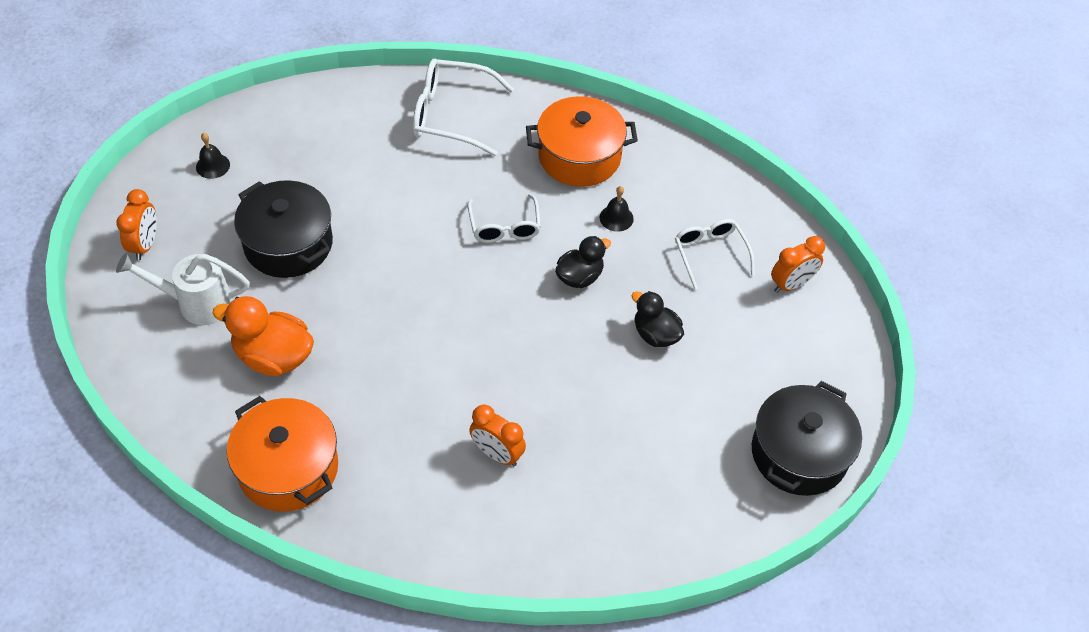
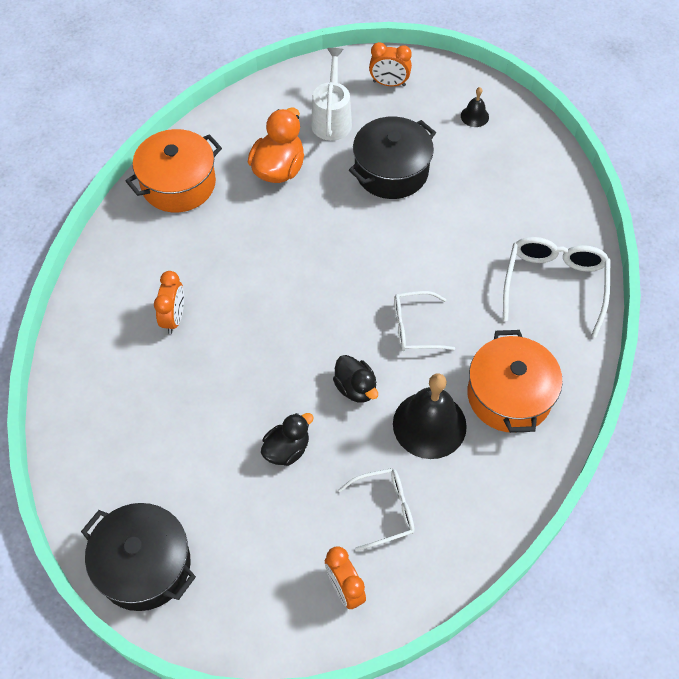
camera: 95 degrees right, 5 degrees up
orange clock [469,405,526,466] -> orange clock turned 150 degrees clockwise [154,271,184,334]
black bell [600,186,634,232] -> black bell [393,373,467,459], size x2.14

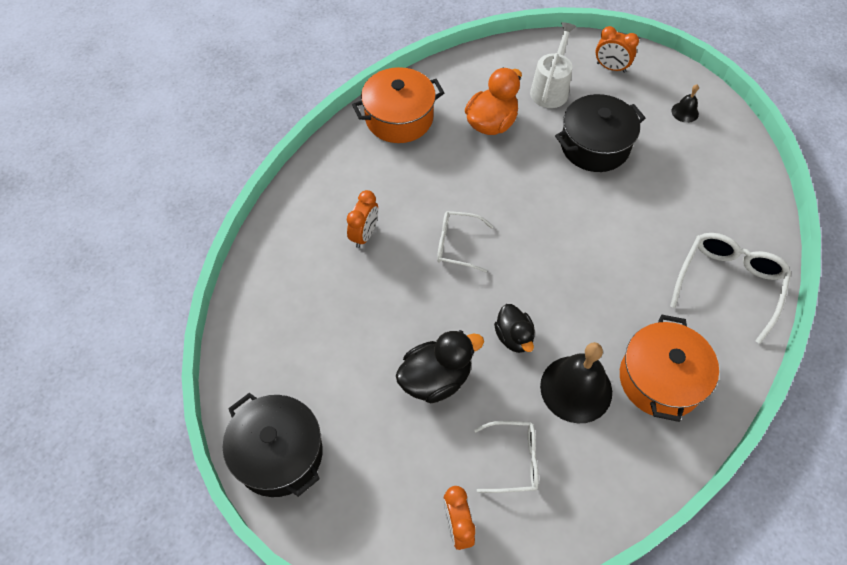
camera: 15 degrees right, 0 degrees up
black duck [261,413,314,466] -> black duck [396,330,484,403], size x1.52
white glasses [394,291,455,351] -> white glasses moved to [437,211,494,272]

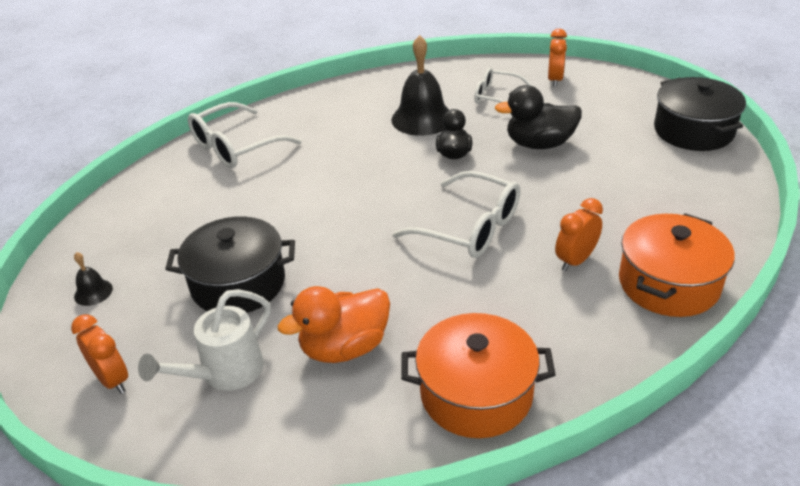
camera: 155 degrees left, 20 degrees down
white glasses [437,211,494,272] -> white glasses [392,171,520,258], size x1.56
orange pot [620,315,719,422] -> orange pot moved to [619,213,735,317]

